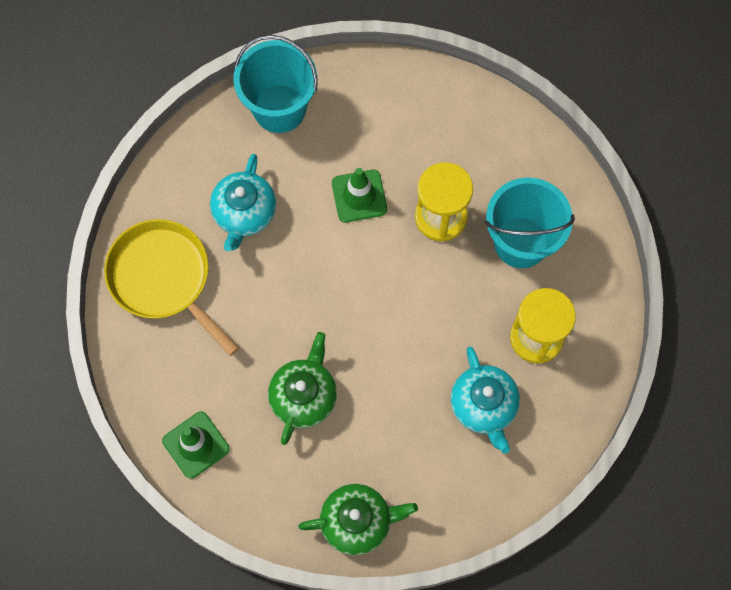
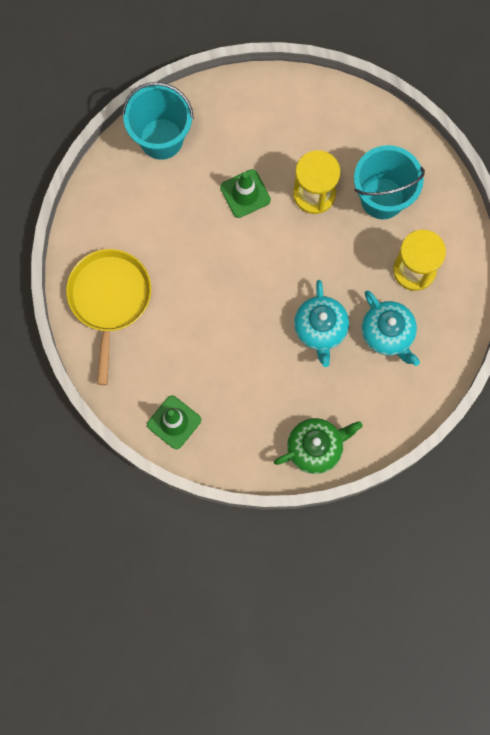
camera: 15 degrees left, 5 degrees up
yellow pan [104,219,239,356] -> yellow pan turned 60 degrees clockwise [66,249,151,385]
turquoise teapot [210,154,276,252] -> turquoise teapot moved to [294,280,349,367]
green teapot [268,332,337,445] -> none

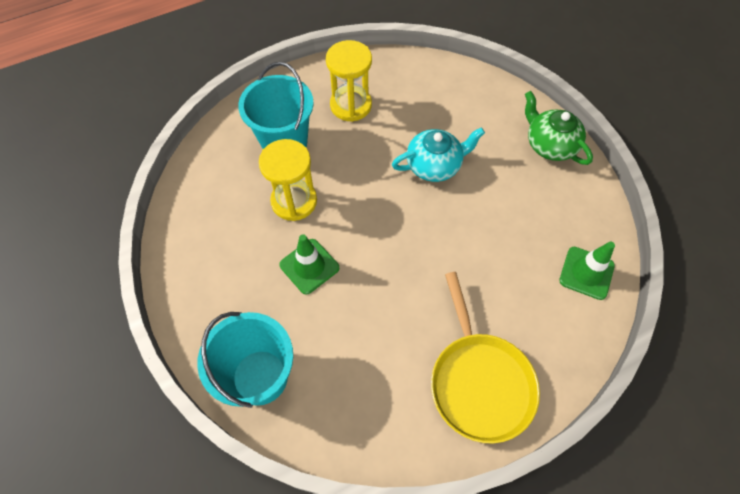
camera: 105 degrees left, 15 degrees down
yellow pan [66,249,151,385] -> yellow pan turned 90 degrees counterclockwise [431,272,540,443]
turquoise teapot [362,291,420,366] -> none

